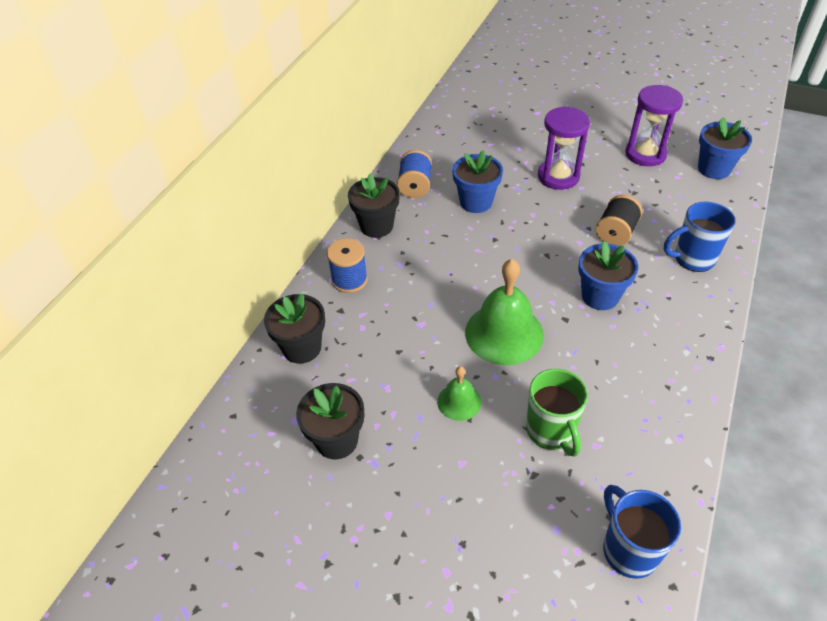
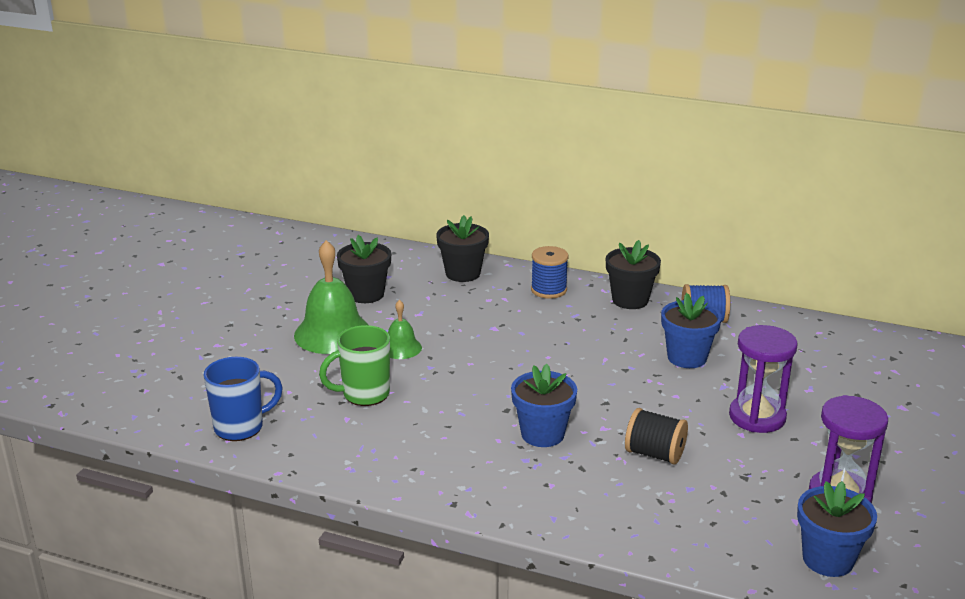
camera: 85 degrees right, 20 degrees down
green bell [465,259,544,365] -> green bell moved to [294,240,368,354]
blue mug [664,201,736,272] -> none

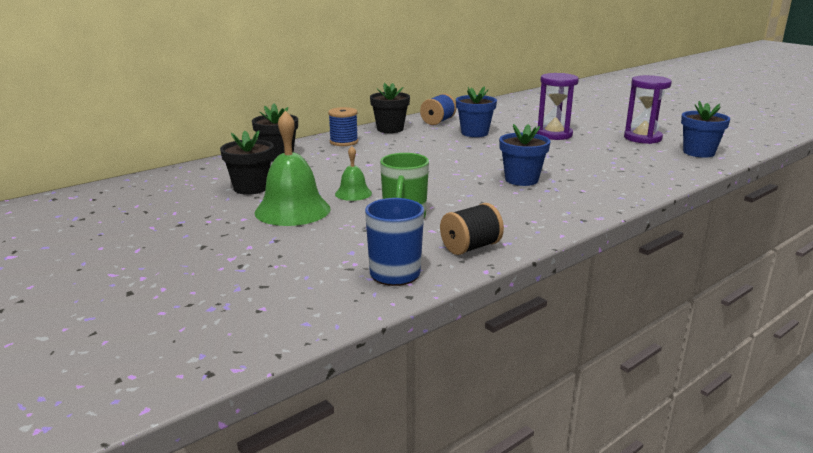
camera: 60 degrees left, 5 degrees down
black spool [625,408,688,465] -> black spool moved to [440,203,504,255]

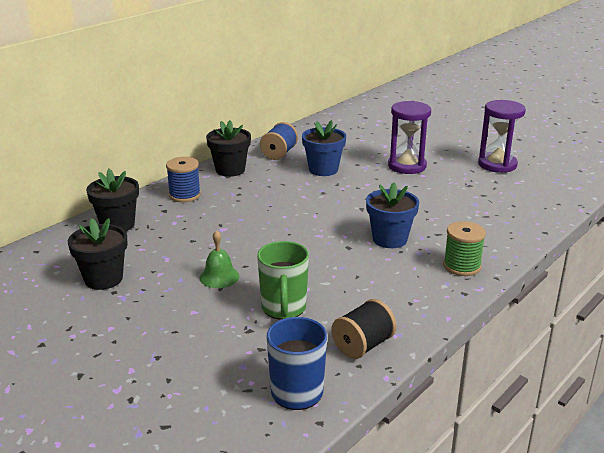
camera: 10 degrees left, 5 degrees up
green bell [255,111,331,226] -> none
blue flower pot [681,101,730,158] -> none
none -> green spool [443,221,486,276]

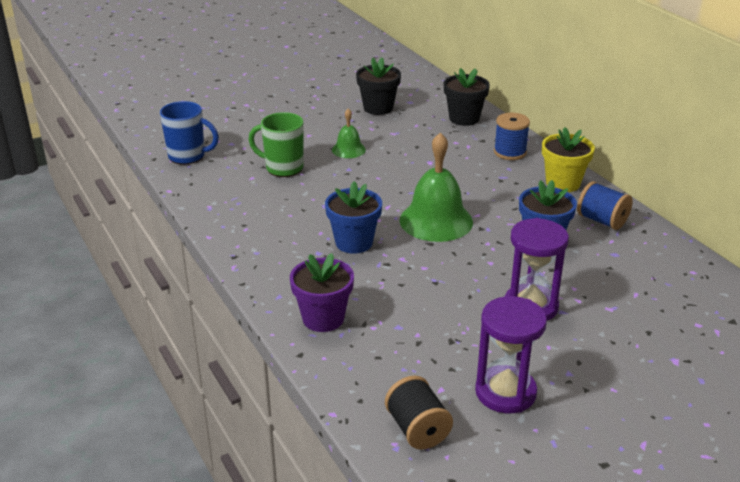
camera: 110 degrees right, 5 degrees up
black flower pot [206,120,251,177] -> yellow flower pot [542,127,595,192]
black spool [332,299,396,359] -> black spool moved to [385,376,453,450]
green spool [443,221,486,276] -> none
none -> purple flower pot [290,253,354,332]
none -> green bell [400,132,473,242]

